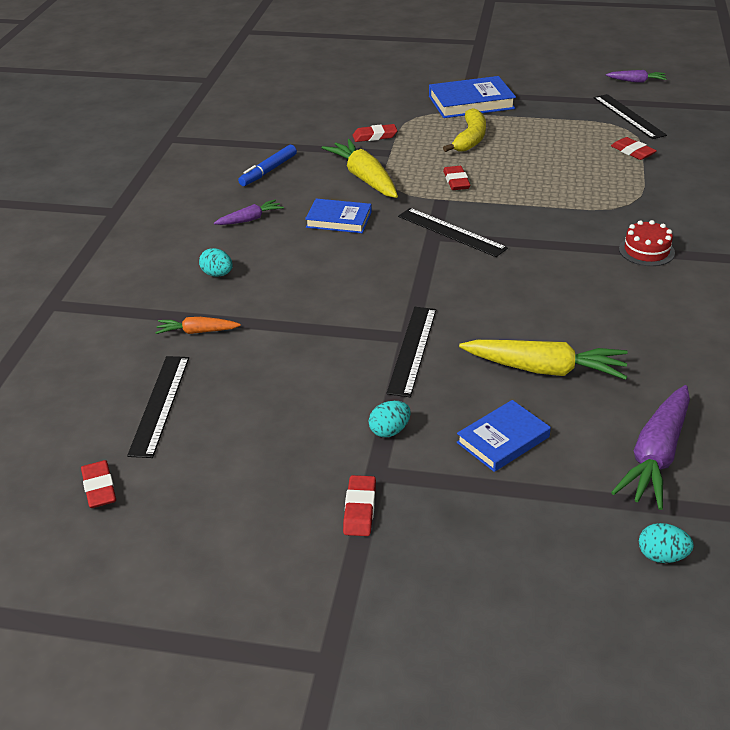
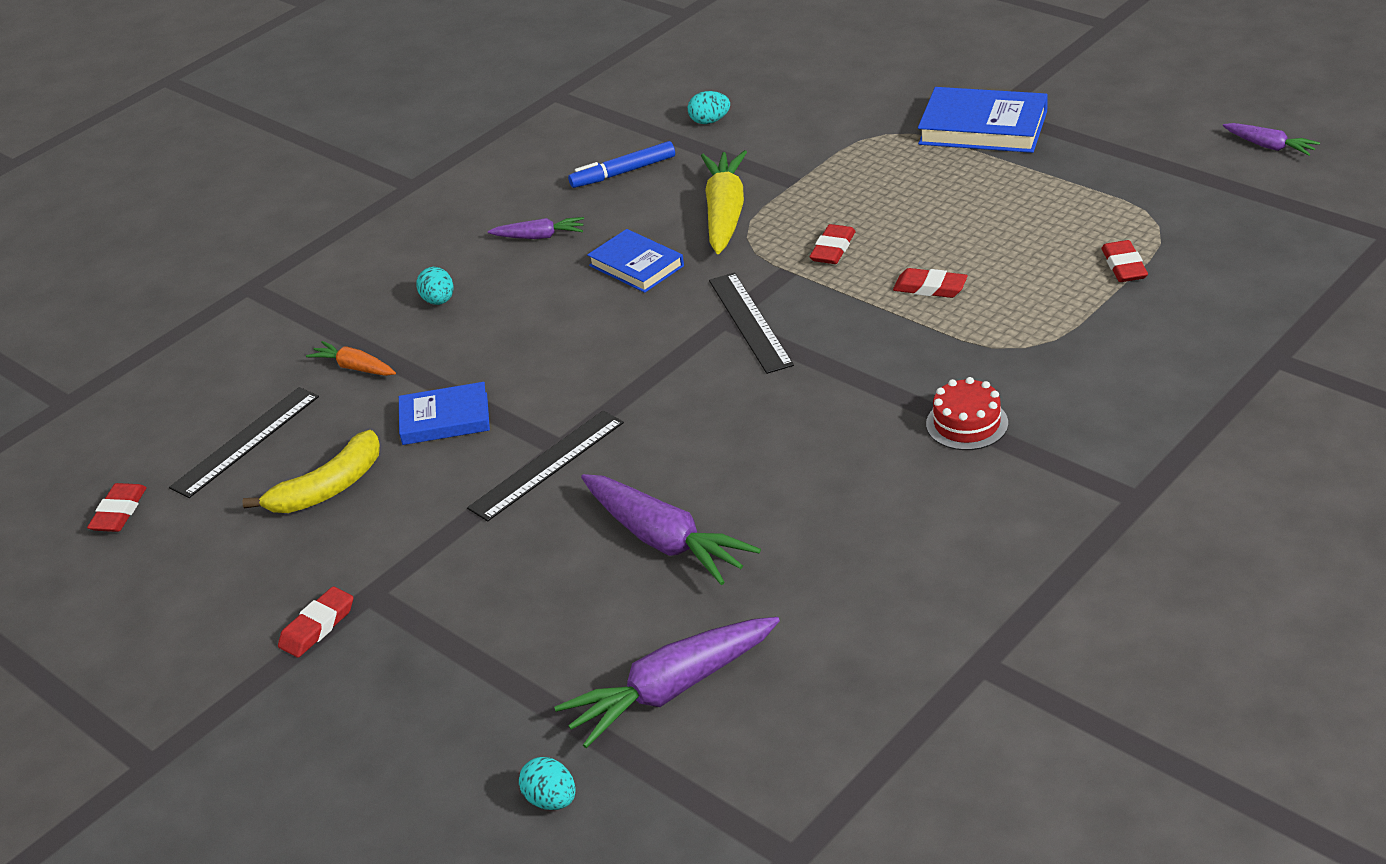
camera: 35 degrees right, 0 degrees up
red eraser [352,124,397,142] -> red eraser moved to [893,268,968,298]
turquoise egg [369,401,411,437] -> turquoise egg moved to [688,91,730,124]
yellow banana [443,108,486,152] -> yellow banana moved to [242,430,380,513]
blue book [457,400,551,472] -> blue book moved to [399,382,490,445]
yellow carrot [459,340,628,380] -> purple carrot [581,474,761,585]
black ruler [594,94,667,139] -> none

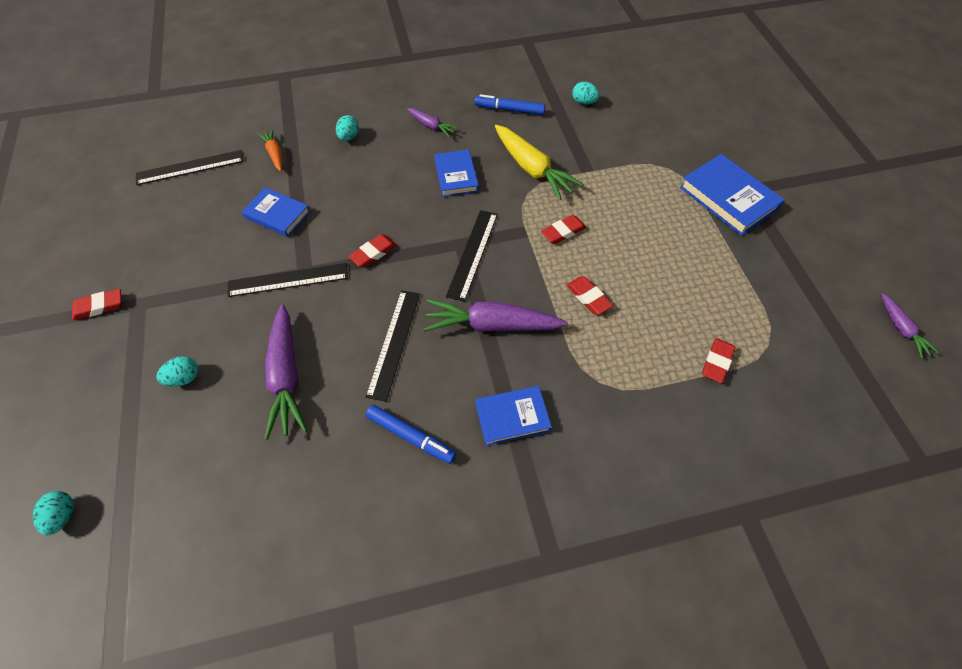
camera: 30 degrees right, 20 degrees up
red eraser [87,483,147,532] -> red eraser moved to [349,234,397,268]
yellow banana [242,430,380,513] -> none
purple carrot [554,617,780,748] -> purple carrot moved to [424,300,568,332]
yellow carrot [701,150,747,254] -> yellow carrot turned 105 degrees clockwise [495,125,584,200]
red cake [926,377,1008,450] -> blue book [475,386,552,446]
none -> turquoise egg [156,356,198,387]
none -> black ruler [366,290,420,402]
none -> blue marker [366,405,456,464]

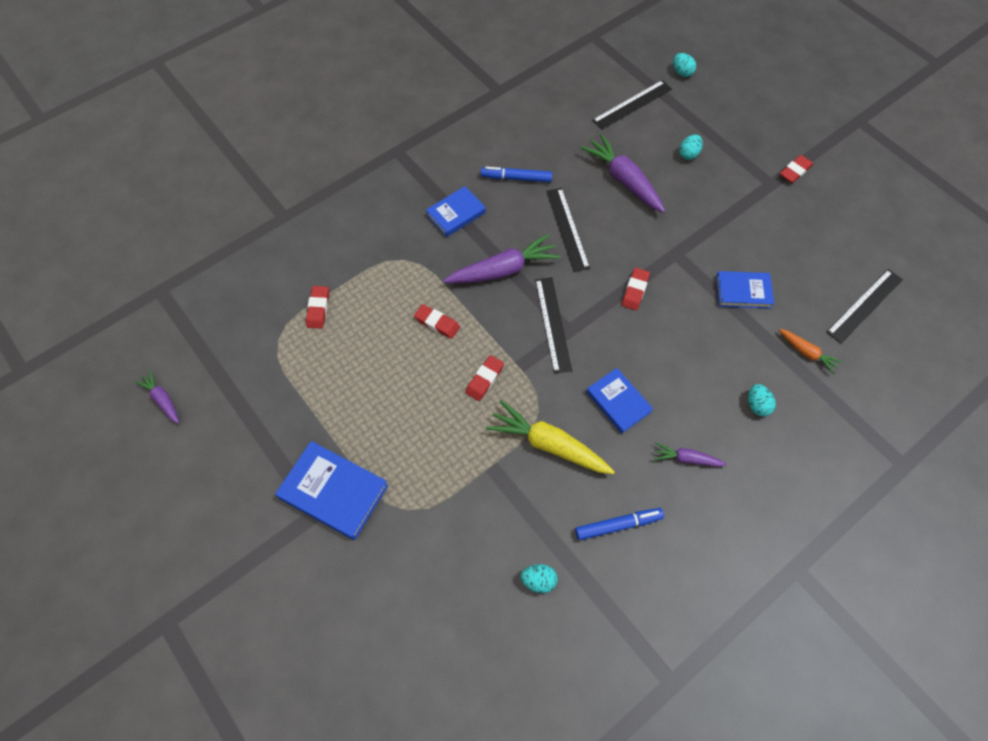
camera: 155 degrees right, 5 degrees up
black ruler [227,263,348,297] -> black ruler moved to [592,80,672,130]

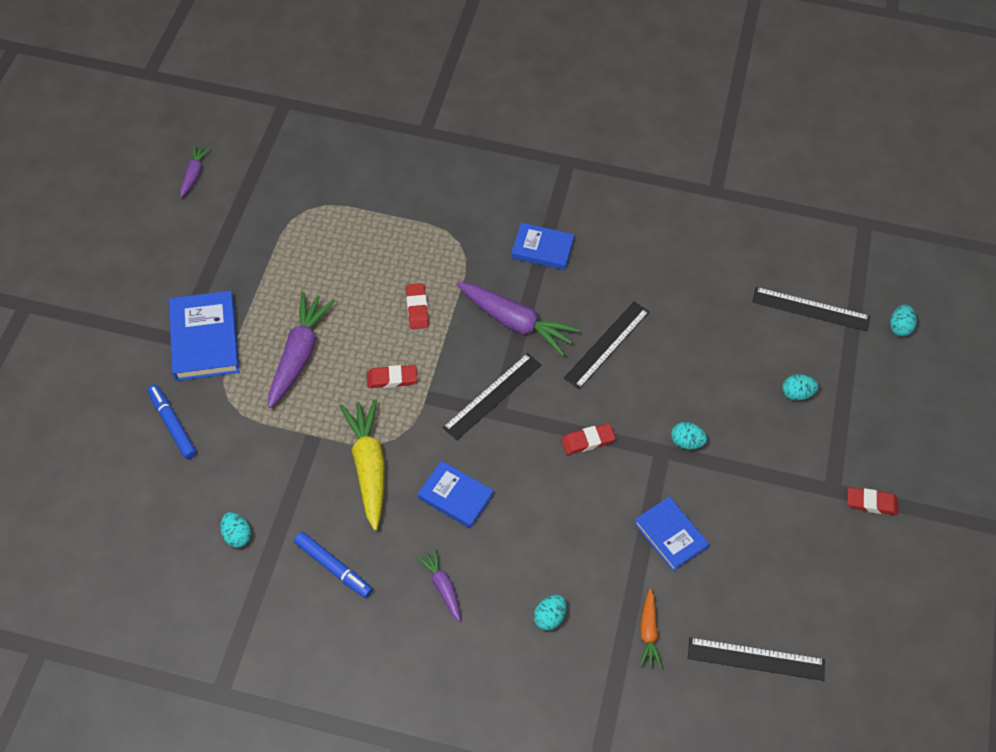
camera: 50 degrees right, 5 degrees down
red eraser [306,286,329,329] -> none
blue marker [481,167,552,182] -> blue marker moved to [148,384,197,459]
purple carrot [580,134,665,213] -> purple carrot moved to [268,292,335,408]
blue book [586,368,653,434] -> blue book turned 75 degrees counterclockwise [418,461,494,529]
none -> turquoise egg [671,422,707,449]

